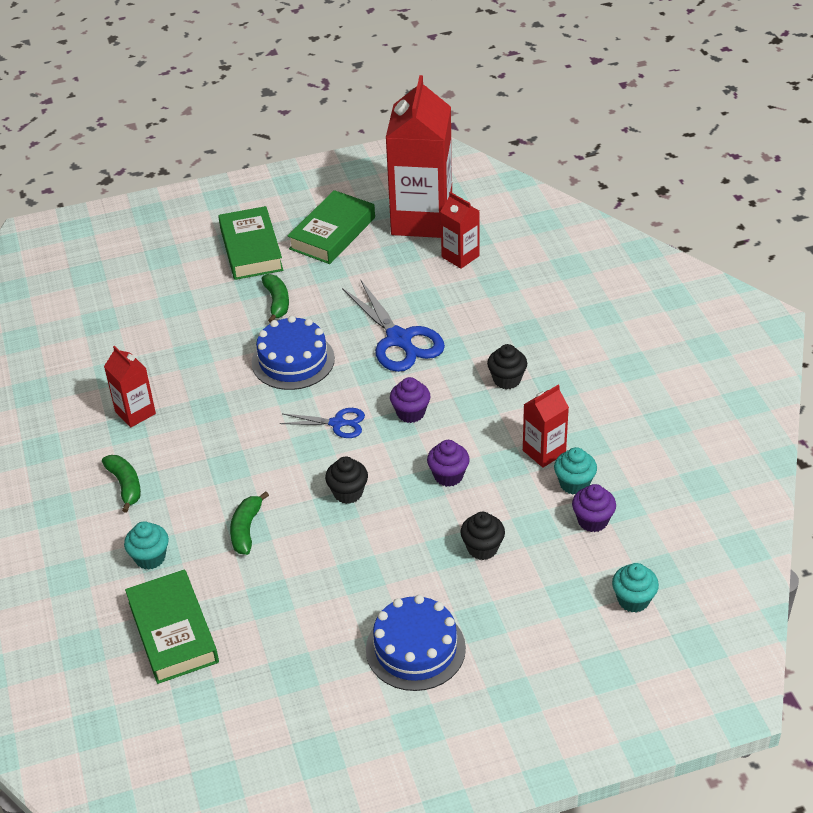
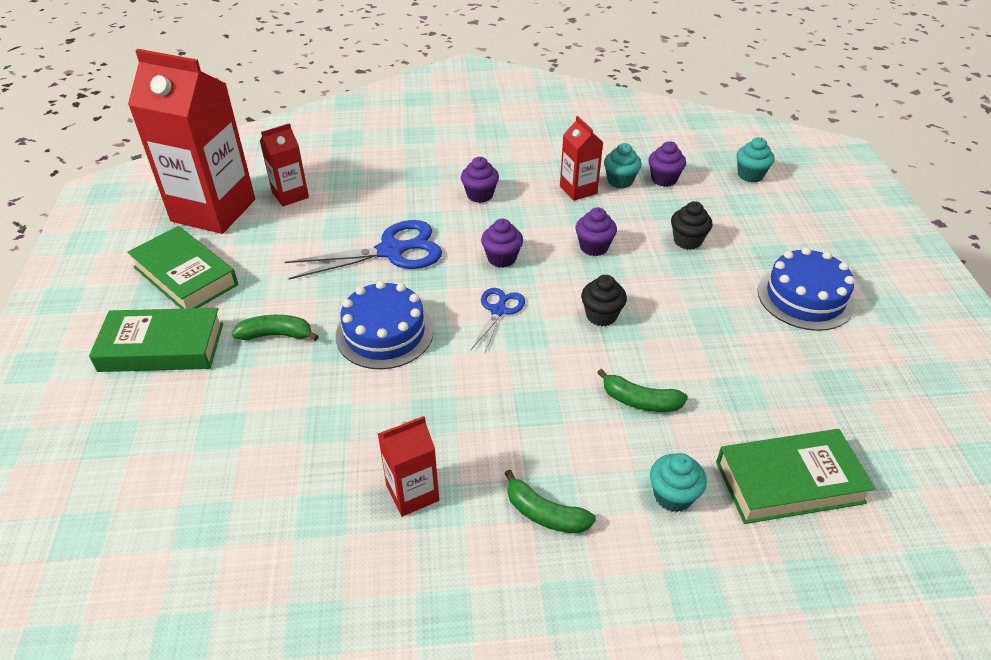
camera: 80 degrees left, 0 degrees up
green banana [102,455,141,513] -> green banana turned 135 degrees counterclockwise [504,470,596,533]
black cupcake [487,344,527,389] -> purple cupcake [461,157,499,203]

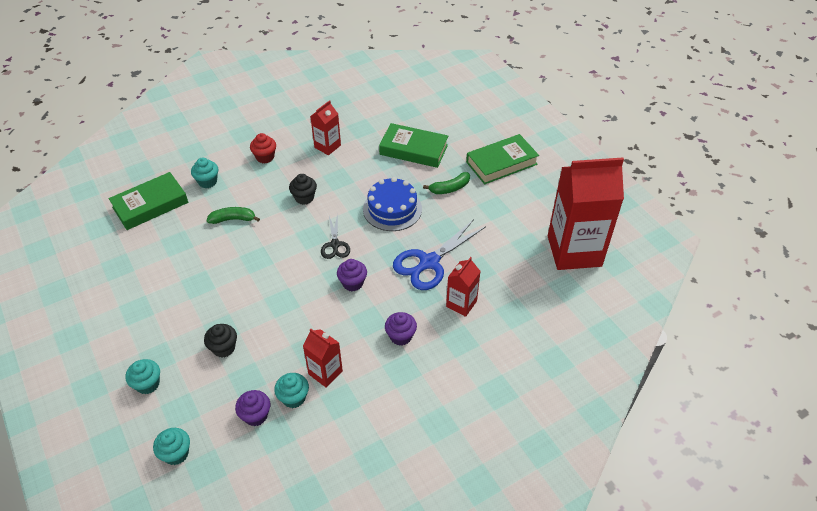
camera: 155 degrees right, 5 degrees up
green book [127,226,238,309] -> green book moved to [379,123,448,168]
red carton [260,123,309,206] -> red carton moved to [446,257,481,317]
blue scissors [470,288,525,355] -> black scissors [321,214,350,259]
green banana [504,470,596,533] -> red cupcake [250,133,276,163]
purple cupcake [575,207,617,256] -> none
black cupcake [581,275,627,326] -> black cupcake moved to [289,174,317,205]
blue cake [758,247,855,331] -> none
none -> turquoise cupcake [125,359,160,394]

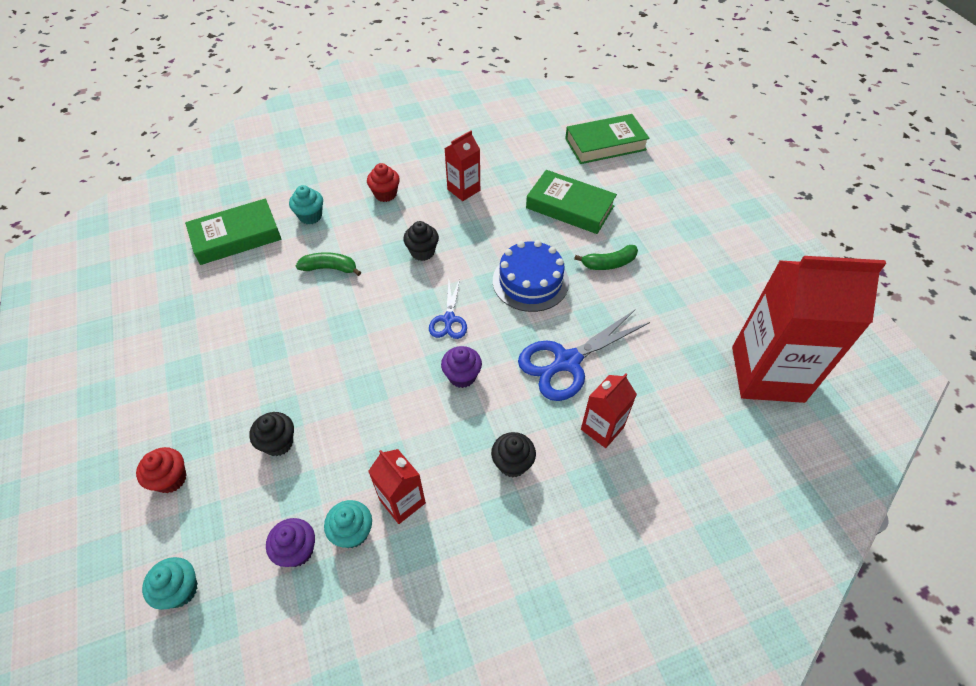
camera: 10 degrees right, 5 degrees up
turquoise cupcake [125,359,160,394] -> red cupcake [136,447,187,493]
black scissors [321,214,350,259] -> blue scissors [429,279,467,339]
purple cupcake [385,312,417,346] -> black cupcake [491,432,536,477]
green book [466,134,539,184] -> green book moved to [565,114,650,164]

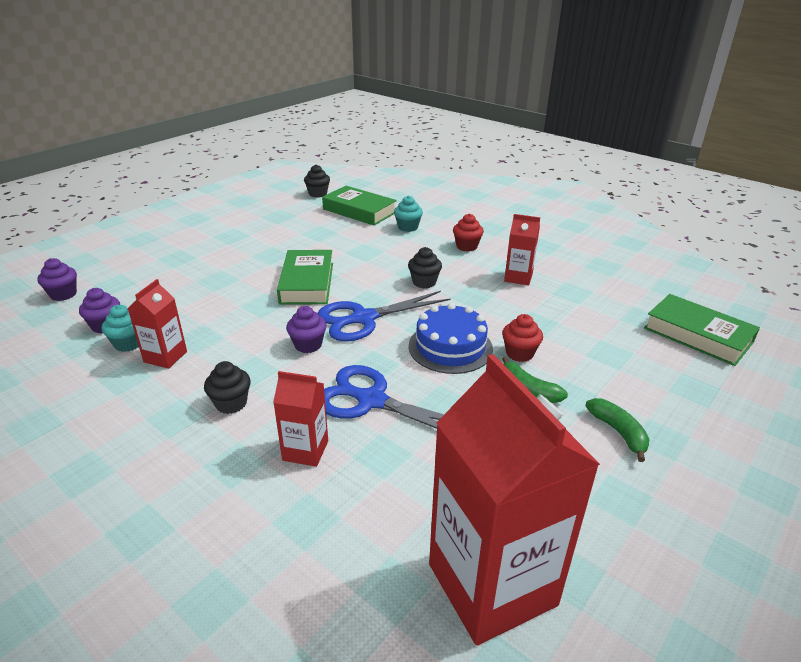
camera: 60 degrees right, 20 degrees down
red cupcake [136,447,187,493] -> red cupcake moved to [502,314,543,362]
turquoise cupcake [142,557,198,610] -> purple cupcake [37,258,77,301]
black cupcake [249,412,294,456] -> black cupcake moved to [304,165,330,198]
green banana [296,252,361,276] -> green banana moved to [585,398,649,462]
blue scissors [429,279,467,339] -> blue scissors [318,291,451,342], size x1.78
green book [526,170,617,234] -> green book moved to [277,250,333,305]

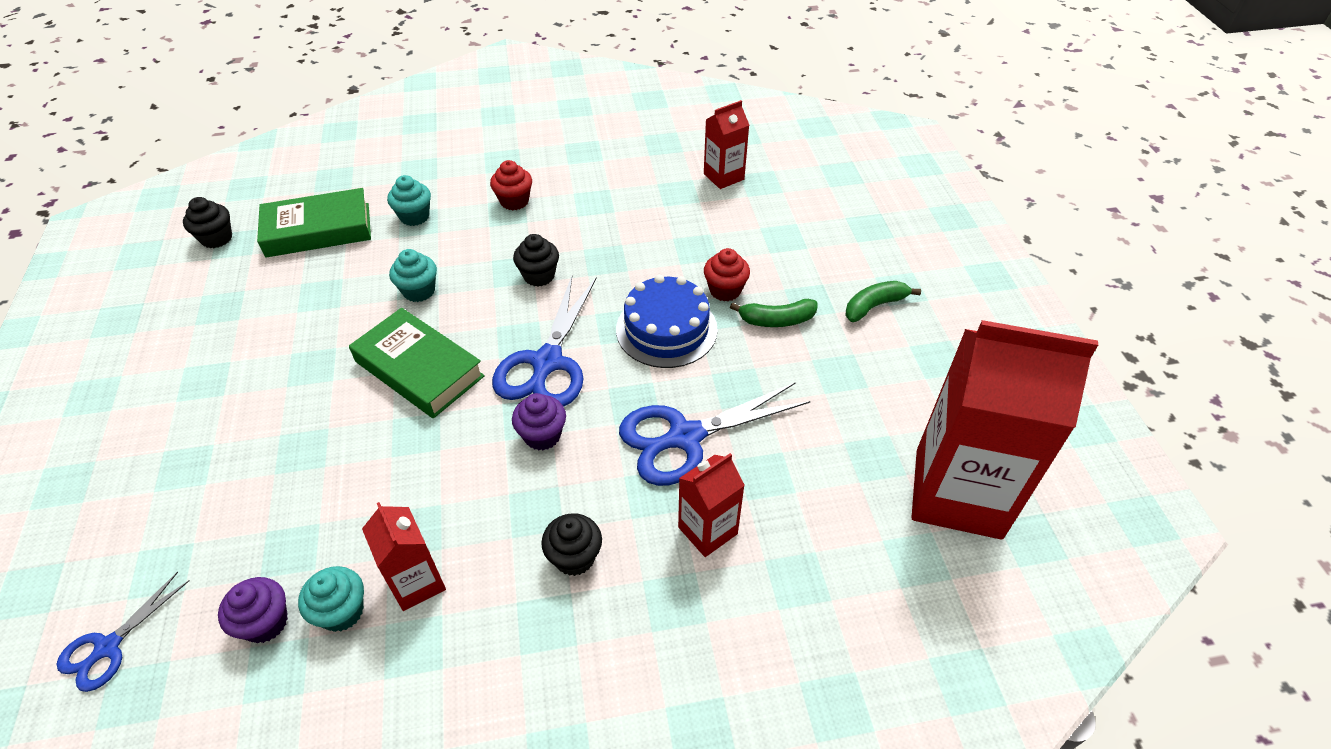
camera: 50 degrees left, 15 degrees up
purple cupcake [37,258,77,301] -> blue scissors [57,571,189,692]
red carton [504,214,540,286] -> red carton moved to [704,100,749,189]
green banana [585,398,649,462] -> green banana turned 45 degrees counterclockwise [846,281,921,322]
green book [644,294,760,366] -> none
none -> turquoise cupcake [389,249,437,302]

